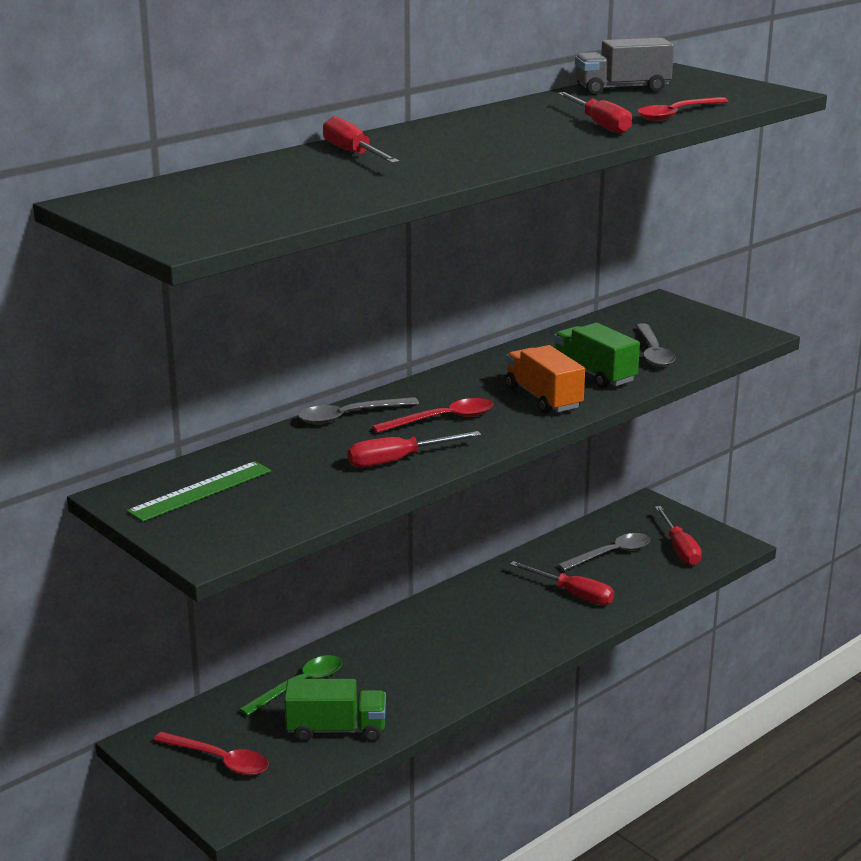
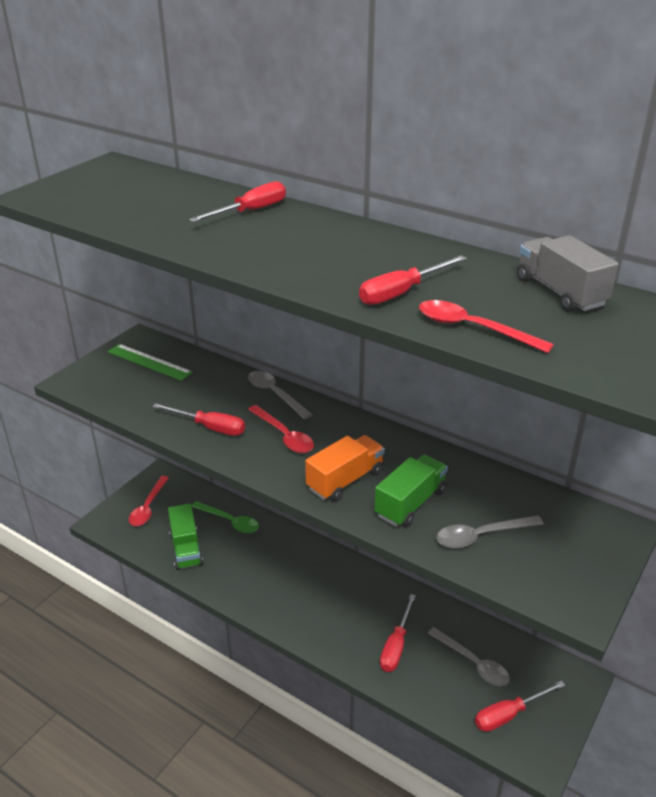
camera: 75 degrees right, 10 degrees up
red screwdriver [347,431,481,468] -> red screwdriver turned 150 degrees clockwise [152,403,245,436]

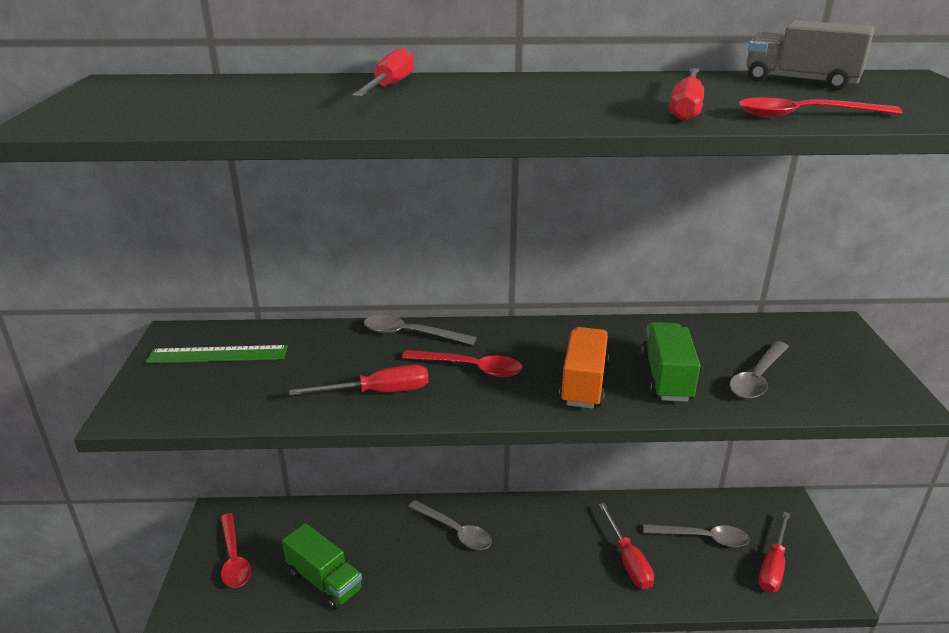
camera: 35 degrees left, 5 degrees down
green spoon [192,501,259,533] -> none
none -> grey spoon [408,500,492,550]

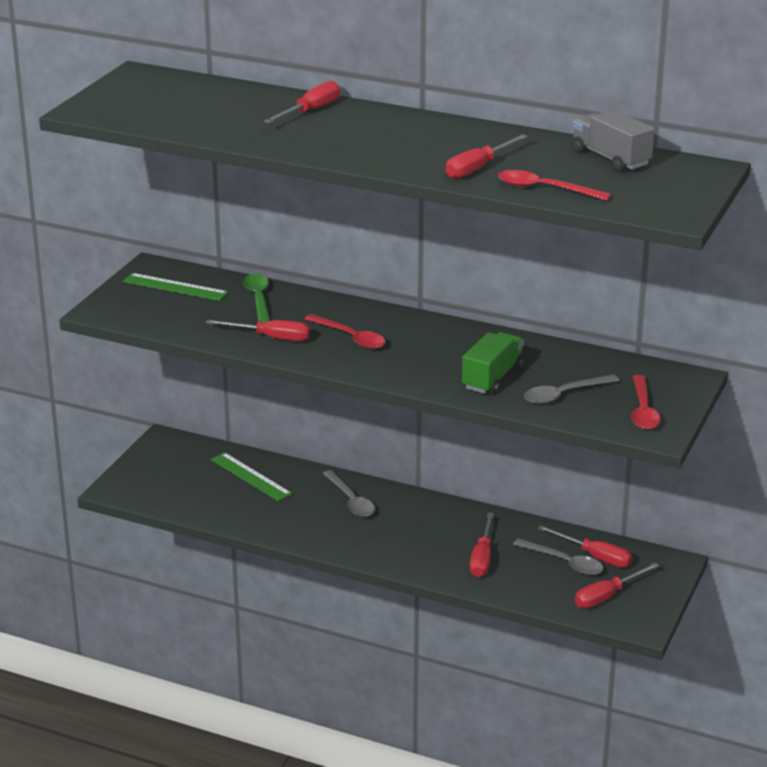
camera: 25 degrees right, 0 degrees up
red spoon [221,513,251,588] -> red spoon moved to [631,375,661,430]
green truck [282,523,363,610] -> none
grey spoon [364,315,476,345] -> none
orange truck [559,327,609,409] -> none
none -> green ruler [211,452,292,501]
none -> green spoon [243,274,270,323]
none -> red screwdriver [538,525,632,568]

